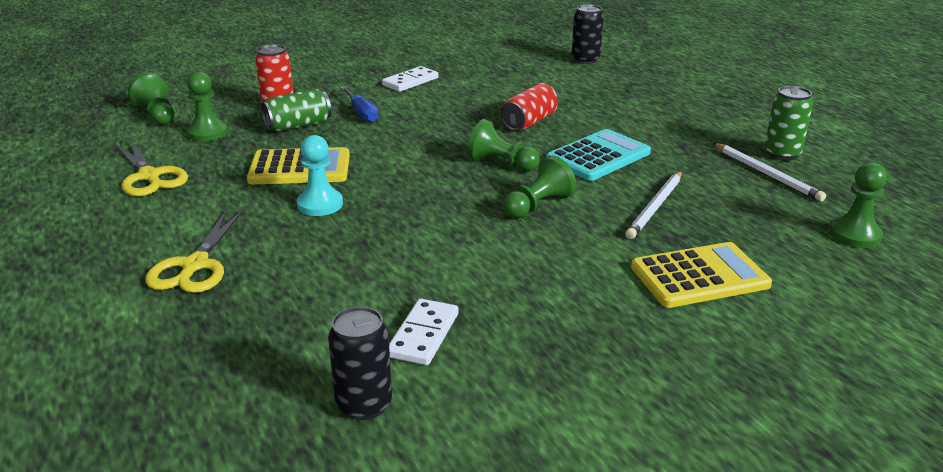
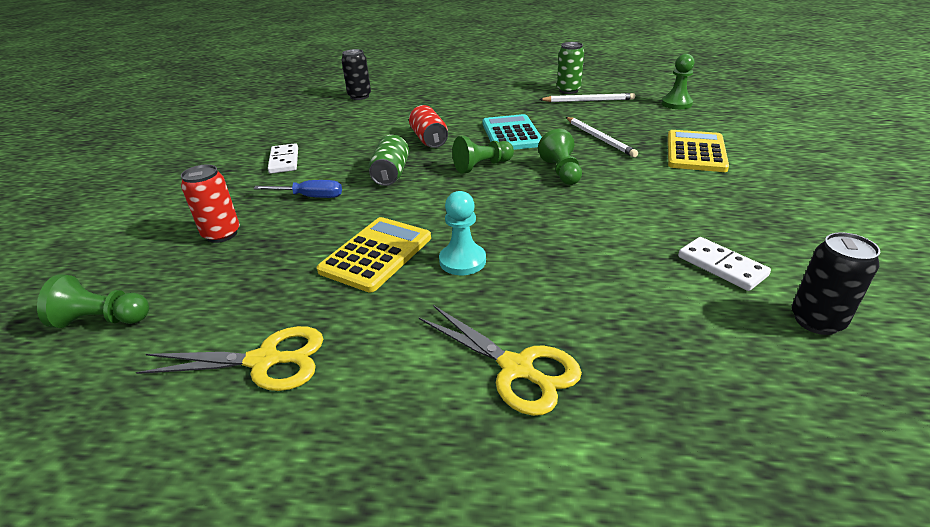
camera: 55 degrees left, 5 degrees up
green pawn [187,71,228,142] -> none
green can [261,89,331,132] -> green can moved to [369,135,409,186]

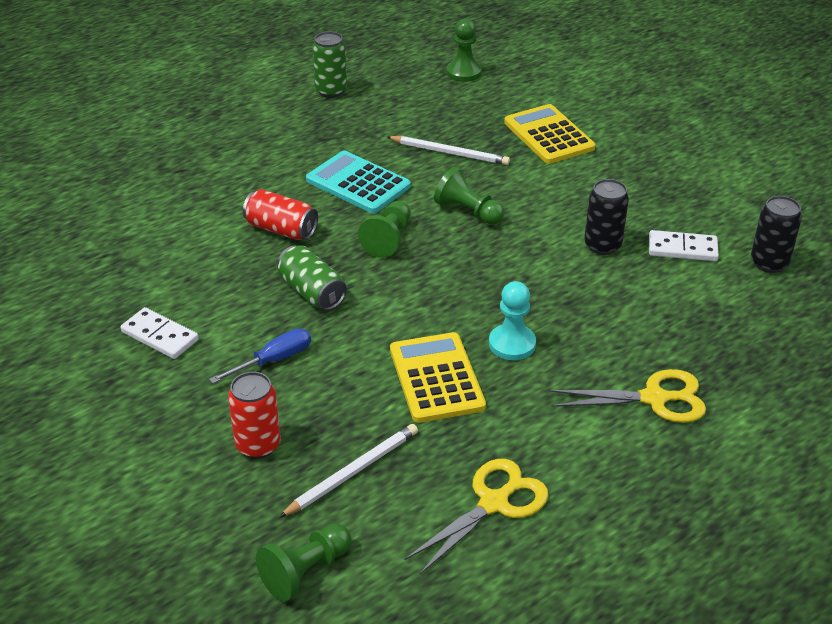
camera: 45 degrees left, 5 degrees up
black can [342,49,371,100] -> black can moved to [584,179,629,255]
white pencil [539,93,635,102] -> white pencil moved to [279,424,418,517]

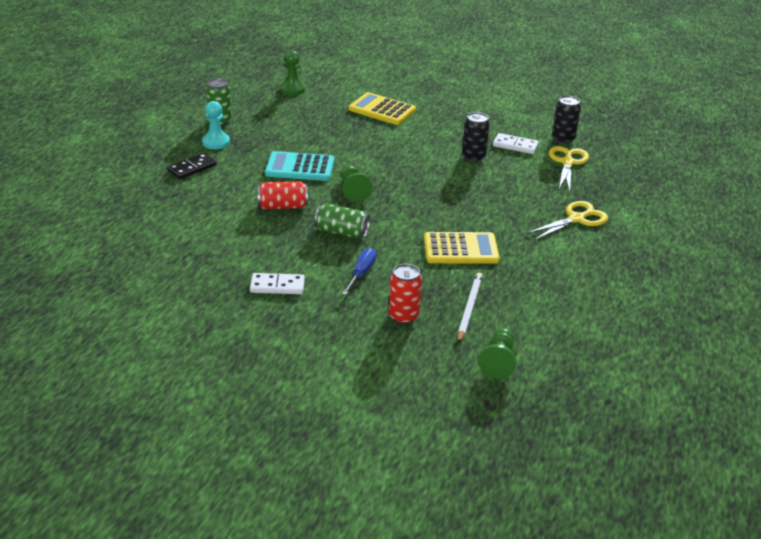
camera: 35 degrees left, 5 degrees down
white pencil [387,136,510,165] -> none
yellow calculator [390,332,486,423] -> yellow calculator turned 135 degrees clockwise [424,232,500,264]
yellow scissors [405,459,548,574] -> yellow scissors moved to [549,146,589,192]
green pawn [434,167,504,225] -> none
turquoise pawn [489,281,536,360] -> turquoise pawn moved to [202,101,230,149]
white domino [649,230,719,261] -> white domino turned 45 degrees clockwise [493,133,539,154]
none -> black domino [167,153,216,179]

